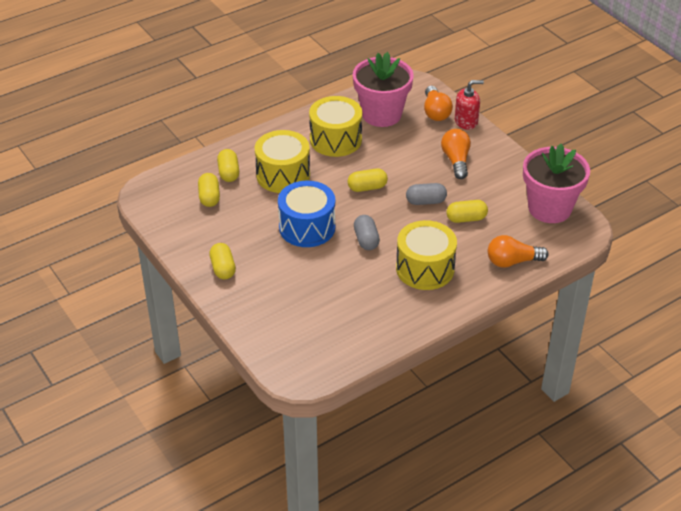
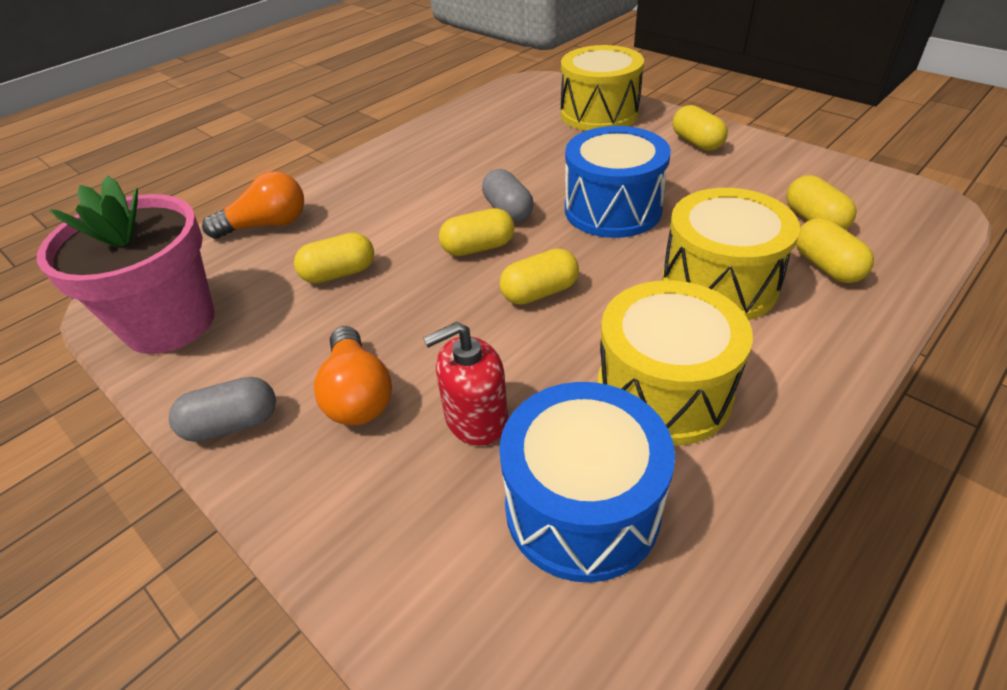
camera: 170 degrees right, 0 degrees up
pink flower pot [353,52,414,127] -> blue drum [499,382,675,582]
yellow drum [396,220,457,290] -> yellow drum moved to [561,45,644,131]
grey capsule [406,183,447,205] -> grey capsule moved to [169,377,276,442]
orange light bulb [424,86,453,121] -> none
red soap dispenser [455,80,484,130] -> red soap dispenser moved to [423,322,508,446]
none -> yellow capsule [439,208,515,256]

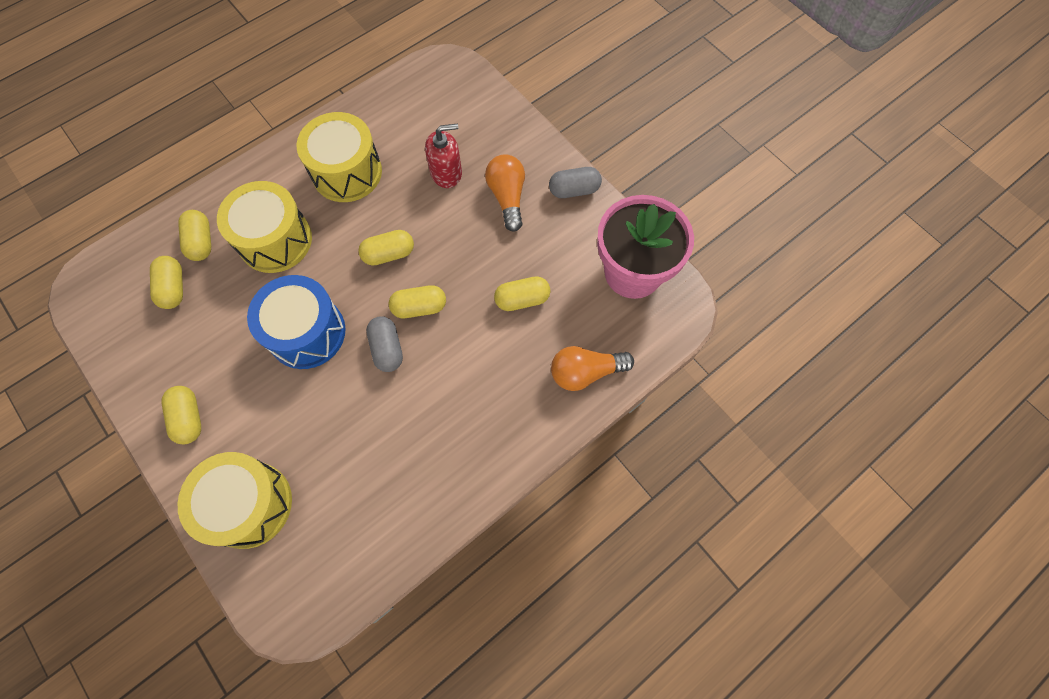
camera: 175 degrees left, 25 degrees up
blue drum [499,382,675,582] -> none

